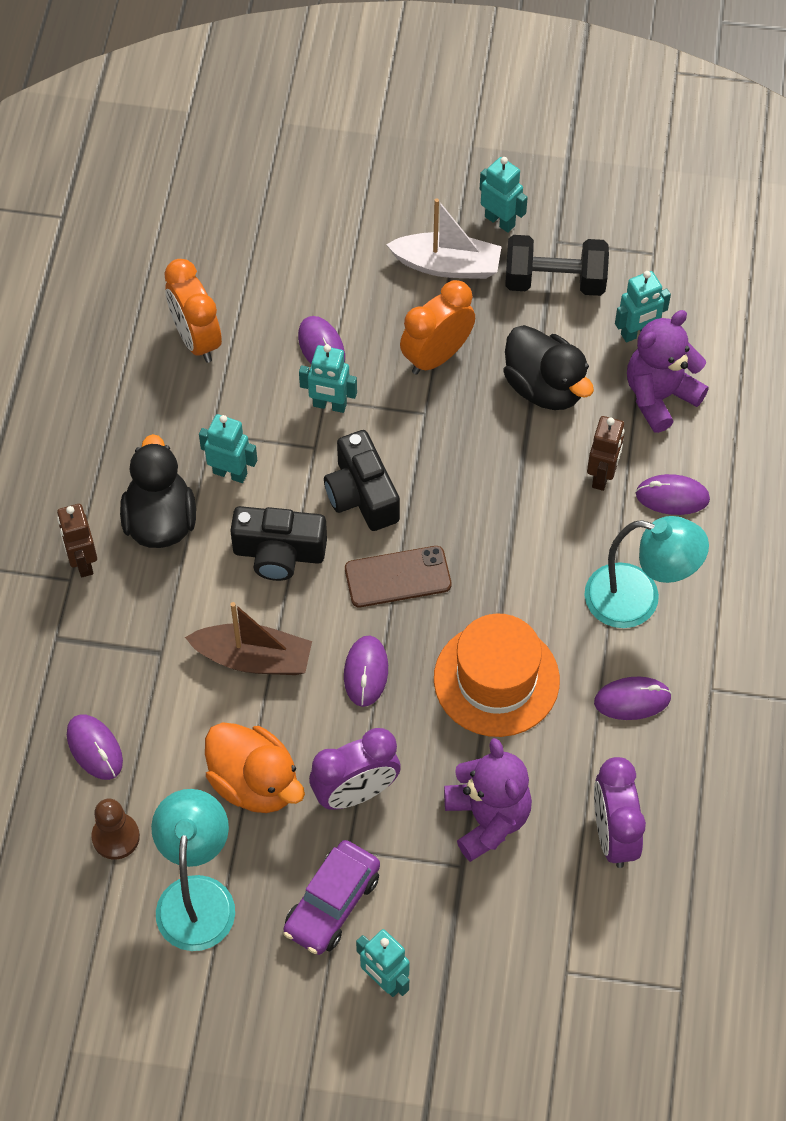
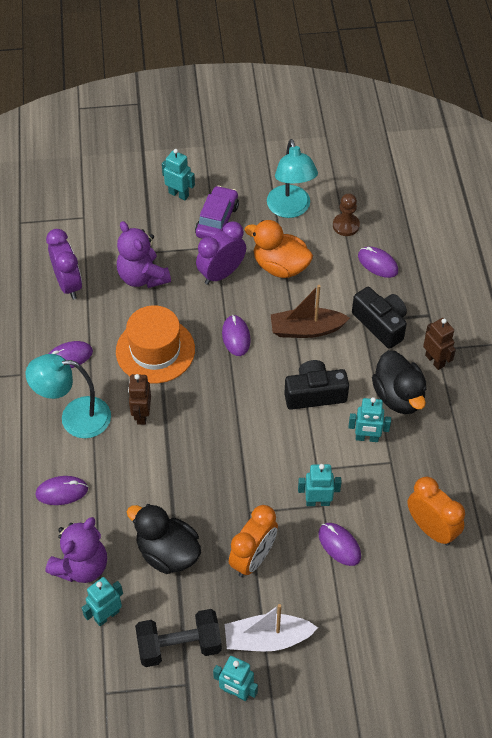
camera: 165 degrees right, 5 degrees down
black camera [324,430,400,531] -> black camera moved to [352,287,407,349]
brown phone [345,546,452,607] -> none
brown robot [587,416,625,491] -> brown robot moved to [128,374,151,425]

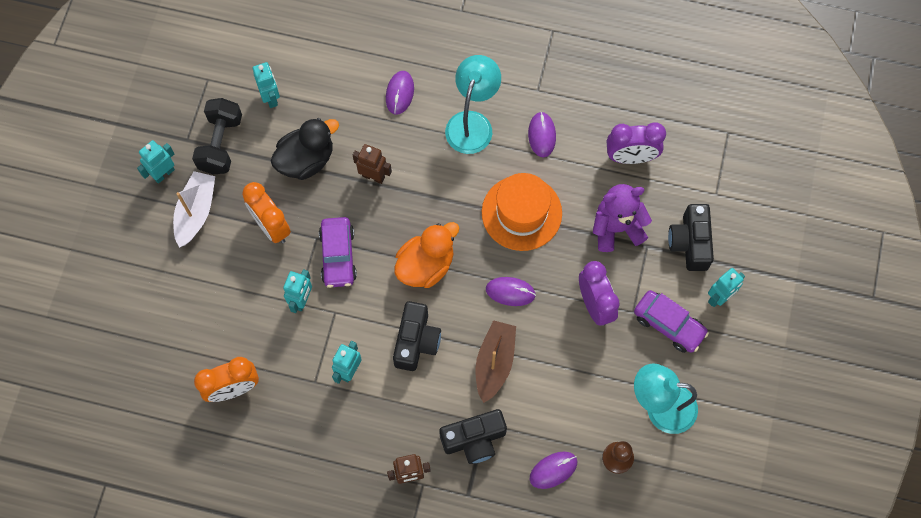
camera: 110 degrees right, 15 degrees up
purple teddy bear [45,517,107,583] -> none
brown robot [128,374,151,425] -> brown robot moved to [353,144,392,184]
orange duck [245,220,313,278] -> orange duck moved to [394,222,459,288]
purple mouse [318,523,361,566] -> none
black duck [372,350,426,414] -> none
none -> purple car [319,217,357,288]
none -> black camera [668,204,714,271]

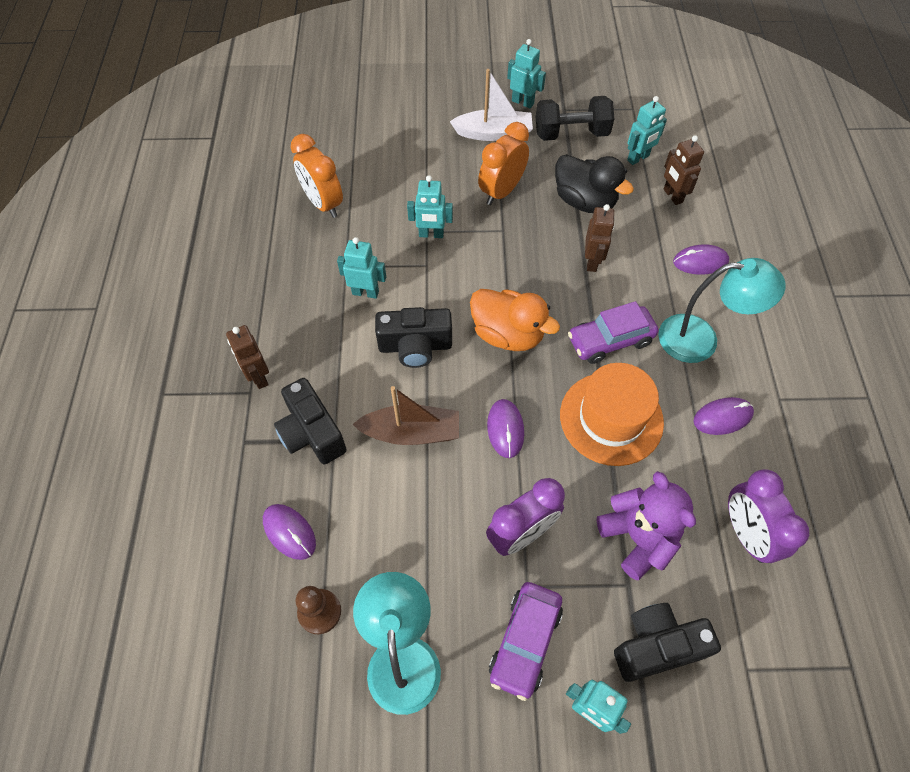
camera: 75 degrees right, 10 degrees down
purple car [319,217,357,288] -> purple car moved to [568,301,659,364]
none -> brown robot [663,135,704,205]

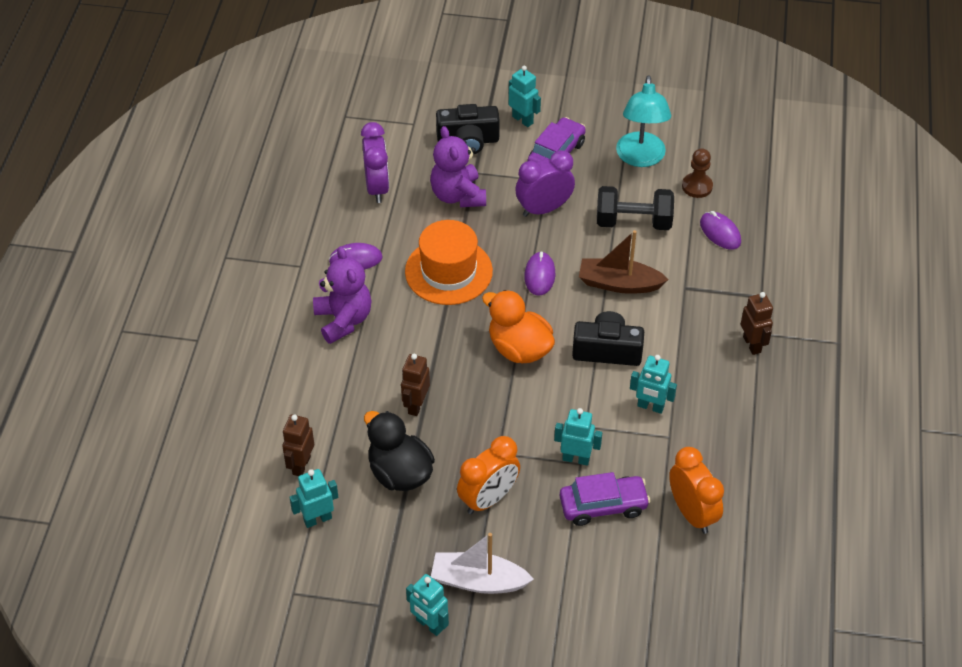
camera: 170 degrees left, 10 degrees down
black camera [274,378,347,464] -> none
black dumbbell [536,96,614,141] -> black dumbbell moved to [597,186,674,230]
purple car [568,301,659,364] -> purple car moved to [560,472,650,526]
turquoise lamp [658,258,786,363] -> purple teddy bear [313,246,372,344]
brown robot [663,135,704,205] -> brown robot turned 150 degrees counterclockwise [282,414,314,476]
purple mouse [673,244,729,275] -> none

